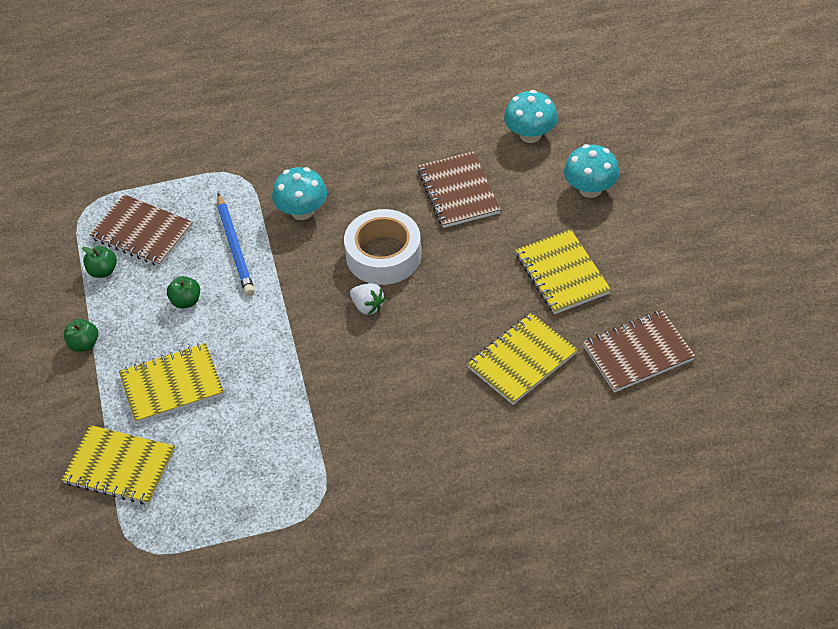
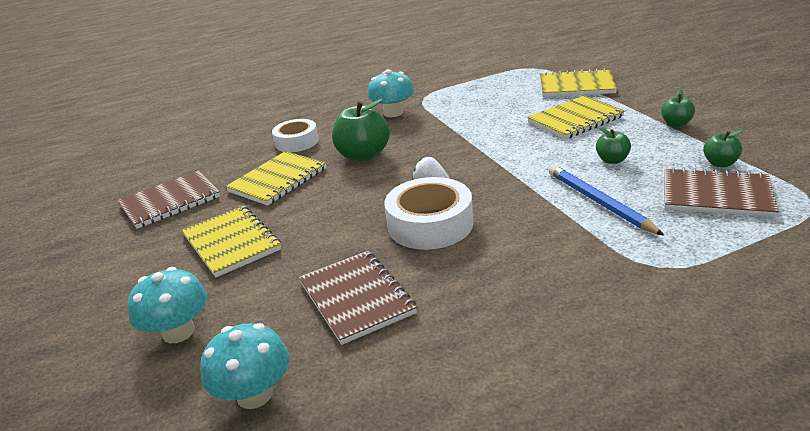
camera: 170 degrees right, 20 degrees down
turquoise mushroom [272,167,327,220] -> turquoise mushroom moved to [367,69,414,117]
none -> white tape [272,119,319,152]
none -> green apple [332,99,390,161]

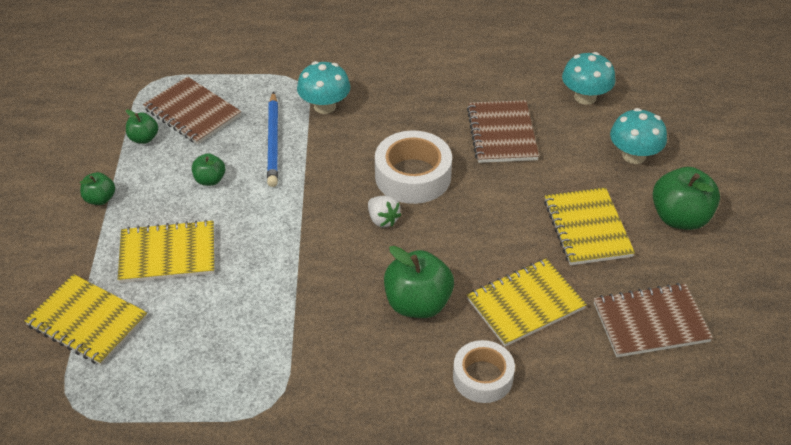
camera: 160 degrees left, 15 degrees up
turquoise mushroom [367,69,414,117] -> turquoise mushroom moved to [297,61,350,114]
none -> green apple [653,167,720,230]

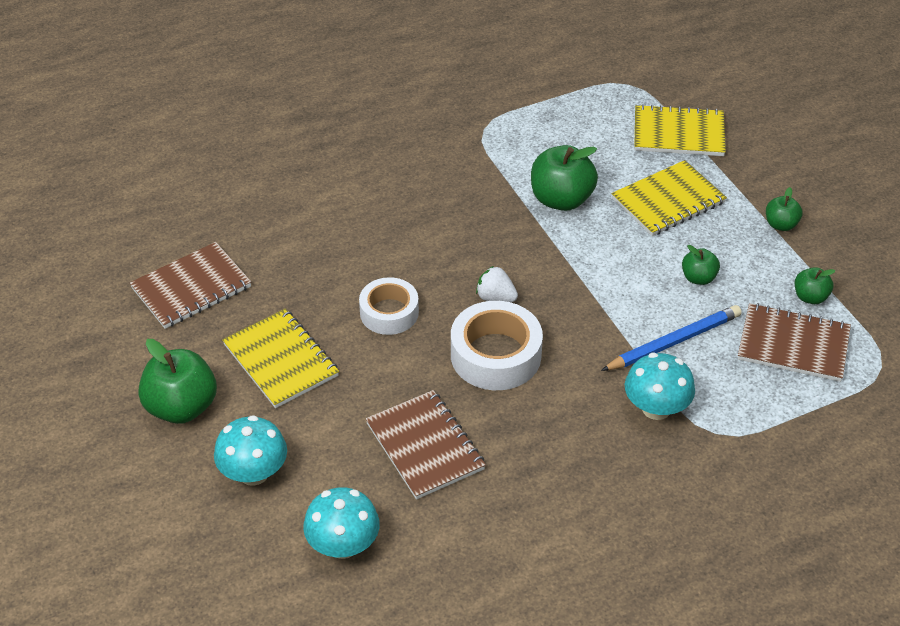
camera: 155 degrees right, 0 degrees up
blue pencil [267,92,278,187] -> blue pencil turned 90 degrees clockwise [601,305,742,371]
green apple [384,246,454,318] -> green apple moved to [531,145,598,211]
white tape [453,340,515,403] -> white tape moved to [359,277,419,335]
yellow notebook [467,258,587,347] -> none

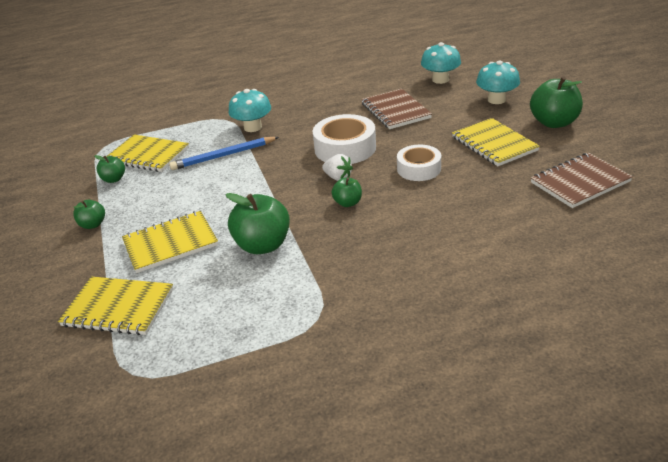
camera: 170 degrees left, 10 degrees down
green apple [682,245,720,285] -> green apple moved to [332,178,362,207]
brown notebook [738,303,851,382] -> yellow notebook [106,135,189,172]

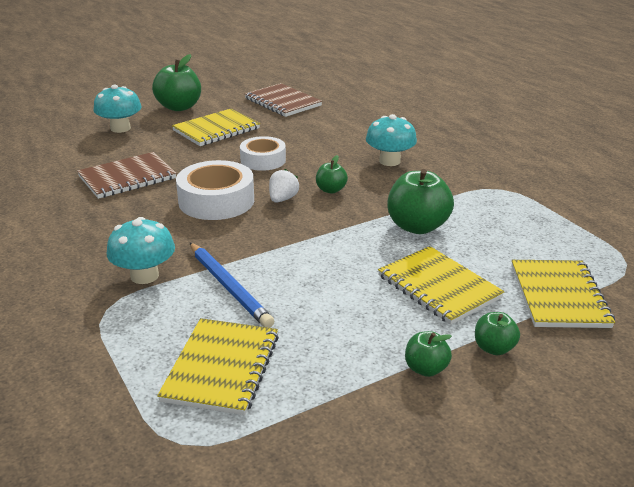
camera: 105 degrees left, 5 degrees down
green apple [94,155,125,183] -> green apple moved to [475,312,520,355]
turquoise mushroom [421,42,461,84] -> turquoise mushroom moved to [366,114,417,166]

